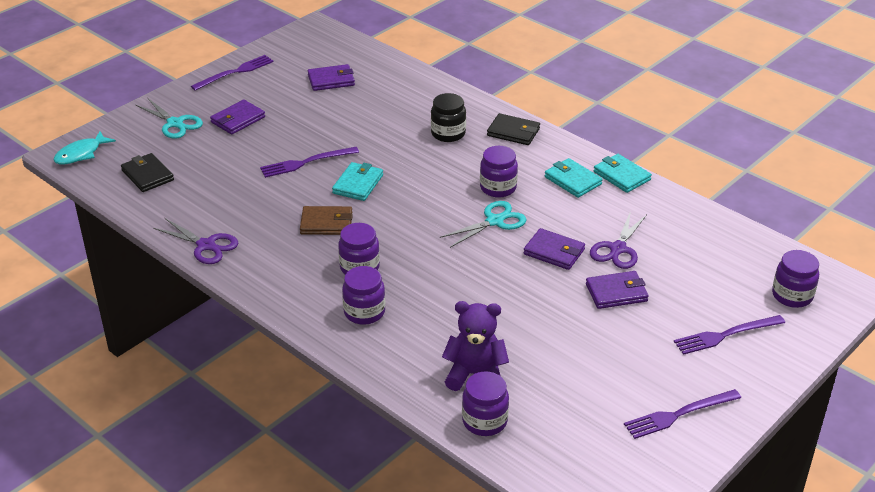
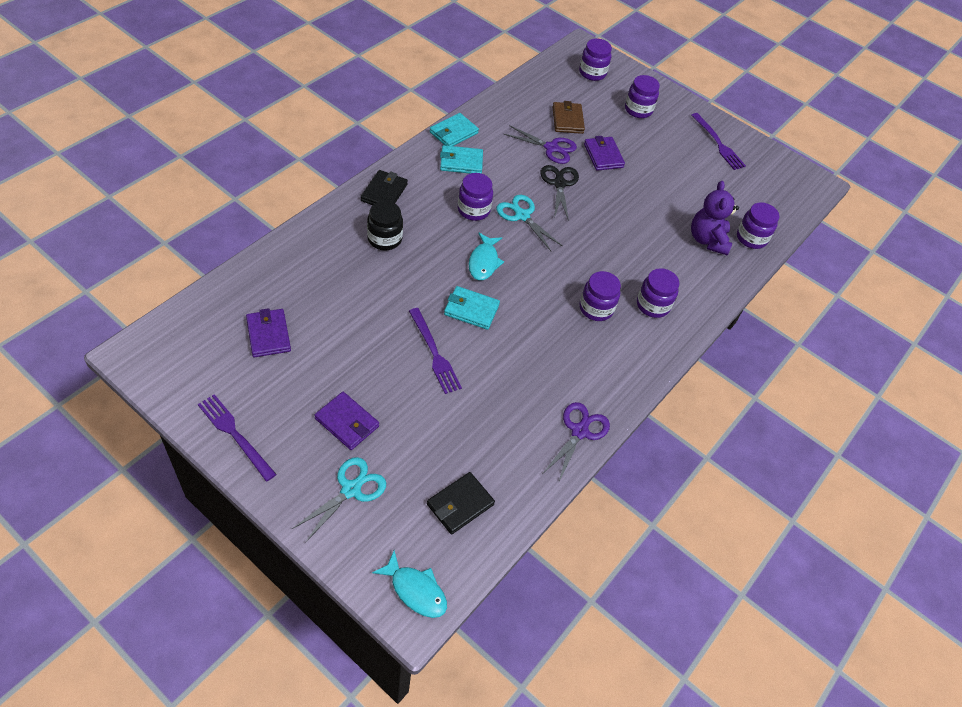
camera: 100 degrees left, 15 degrees up
brown wallet [300,206,353,235] -> brown wallet moved to [552,101,585,134]
purple wallet [523,228,585,270] -> black scissors [540,165,579,221]
turquoise wallet [545,158,603,198] -> turquoise wallet turned 45 degrees clockwise [440,145,483,174]
purple fork [674,315,785,355] -> purple jar [625,75,660,118]
none -> turquoise fish [469,233,504,280]

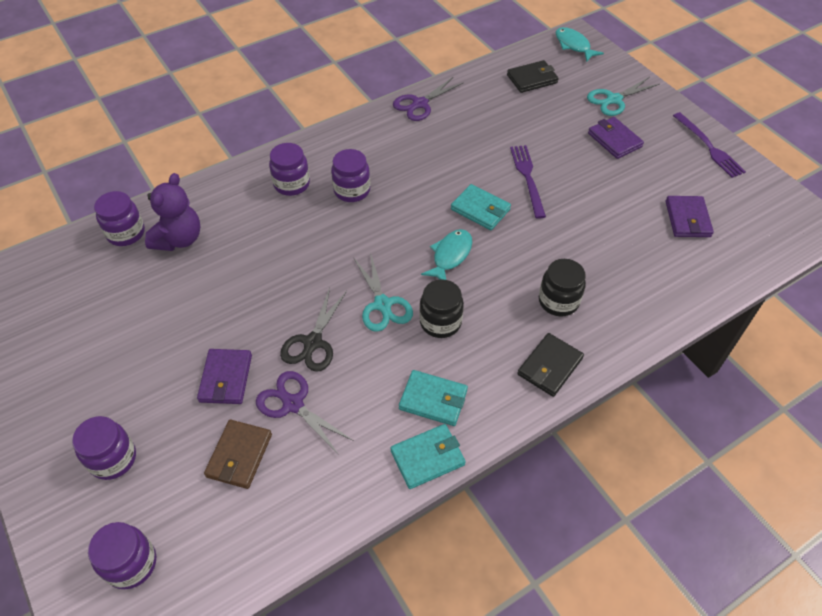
camera: 155 degrees left, 0 degrees up
purple jar [458,173,493,221] -> black jar [419,279,464,338]
purple fork [691,113,746,170] -> none

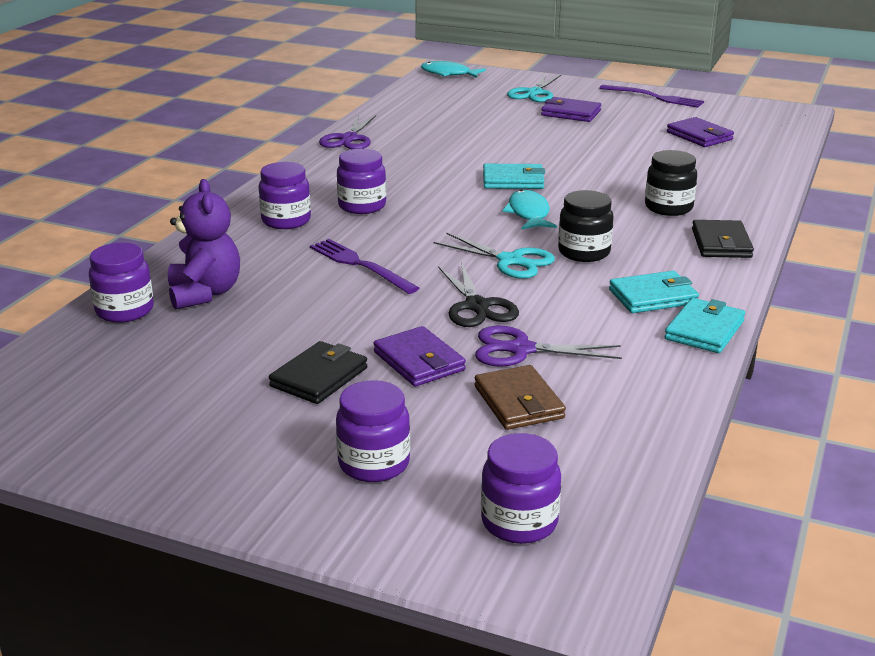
camera: 35 degrees left, 25 degrees down
black wallet [507,60,559,93] -> black wallet moved to [269,341,367,404]
purple fork [510,145,546,219] -> purple fork moved to [310,239,419,294]

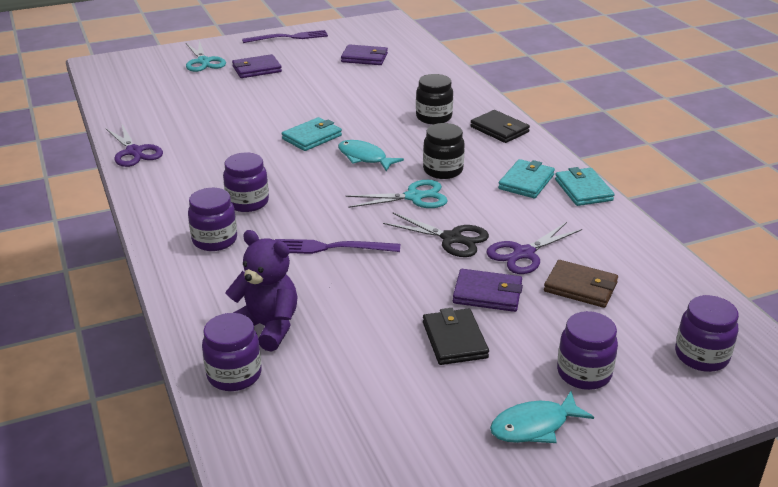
camera: 45 degrees left, 5 degrees up
turquoise fish [421,61,486,78] -> turquoise fish moved to [490,391,594,443]

